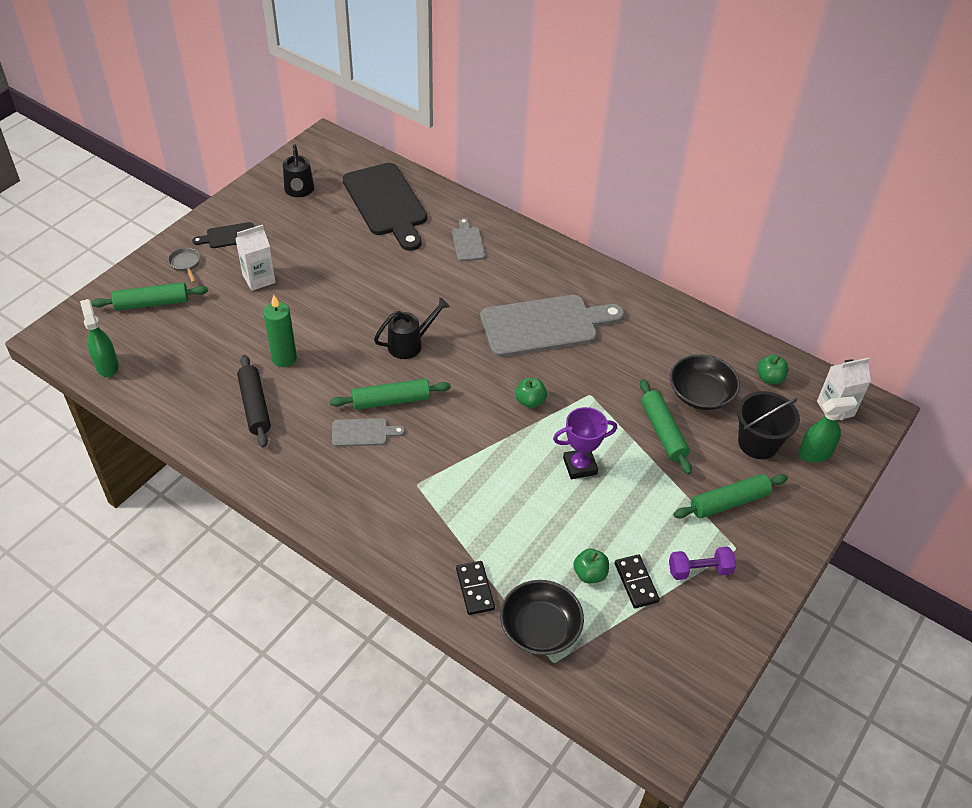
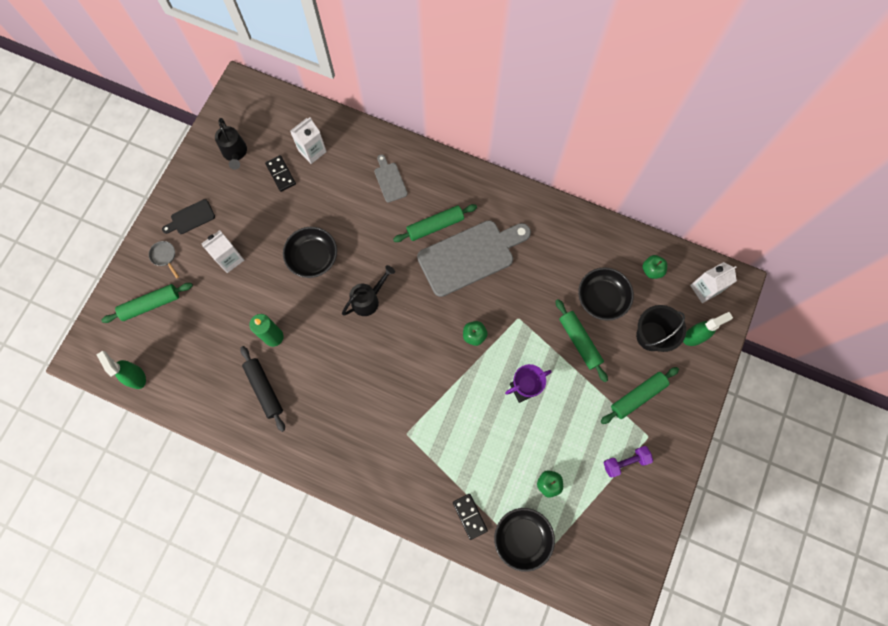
camera: 10 degrees left, 25 degrees up
green rolling pin [330,379,451,410] -> green rolling pin moved to [393,204,477,242]
grey cutting board [332,418,405,447] -> none
black cutting board [343,163,427,251] -> white carton [290,117,327,164]
black domino [615,554,660,608] -> black domino moved to [265,155,296,192]
none -> black bowl [283,227,337,278]

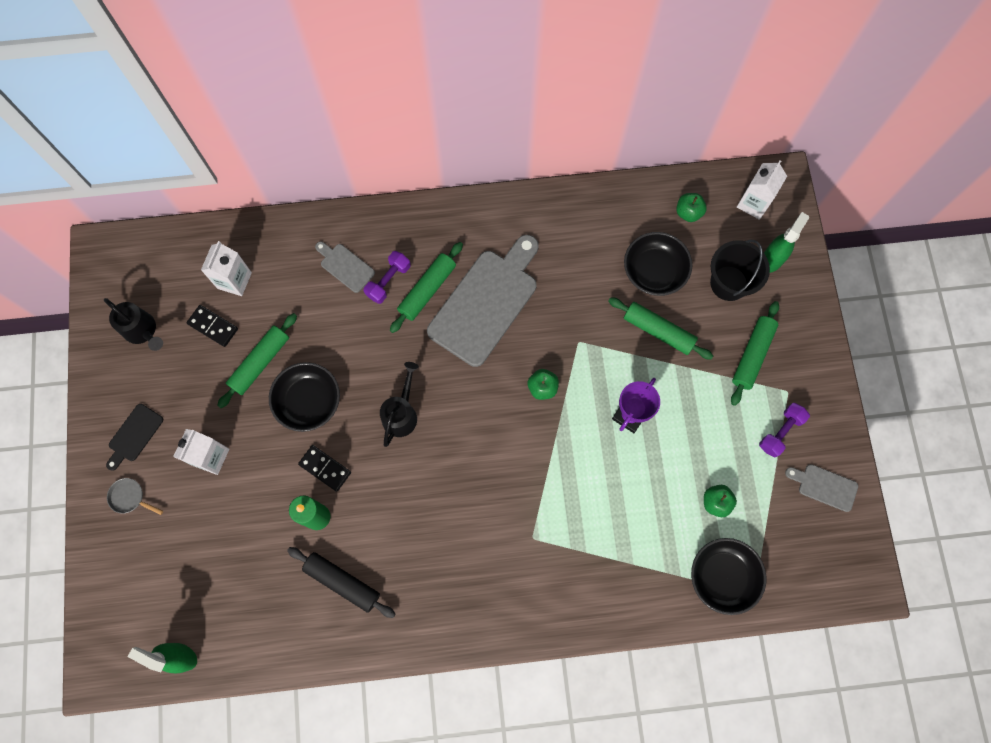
camera: 30 degrees left, 0 degrees up
green rolling pin [102,283,193,323] -> green rolling pin moved to [217,313,297,408]
black domino [453,494,488,540] -> black domino moved to [298,445,351,492]
none -> purple dumbbell [364,251,411,304]
none -> grey cutting board [785,464,858,512]

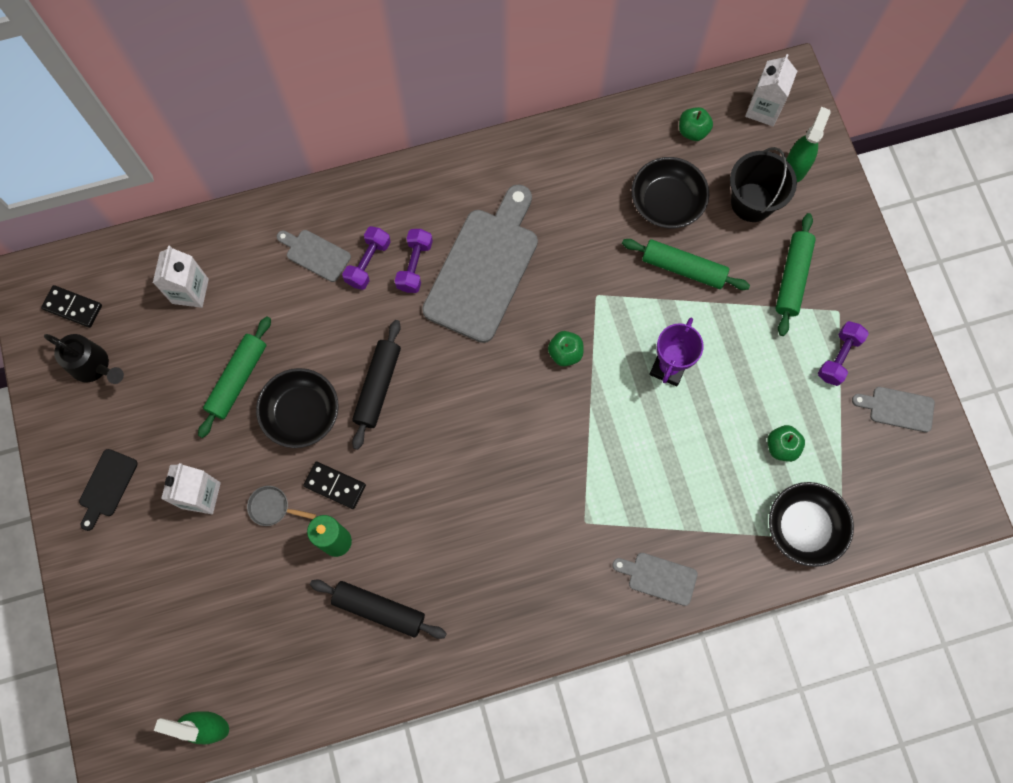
camera: 10 degrees left, 0 degrees up
grey pan [107,478,163,515] -> grey pan moved to [247,486,316,526]
black domino [187,305,238,347] -> black domino moved to [41,285,102,328]
black watering can [380,362,419,447] -> none
green rolling pin [390,242,463,333] -> purple dumbbell [395,229,433,293]
none -> black rolling pin [352,320,401,450]
none -> grey cutting board [612,553,698,606]

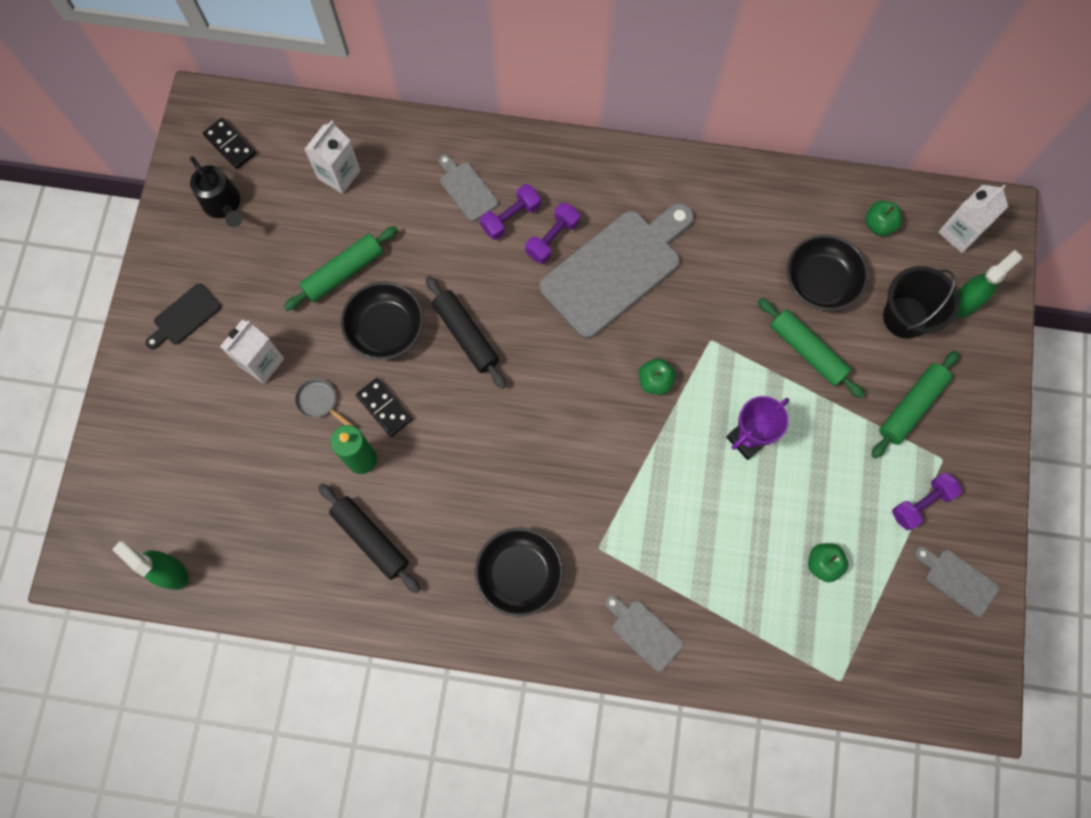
camera: 25 degrees right, 0 degrees up
black rolling pin [352,320,401,450] -> black rolling pin turned 75 degrees counterclockwise [426,276,506,389]
black bowl [769,482,854,567] -> black bowl moved to [475,528,564,617]

